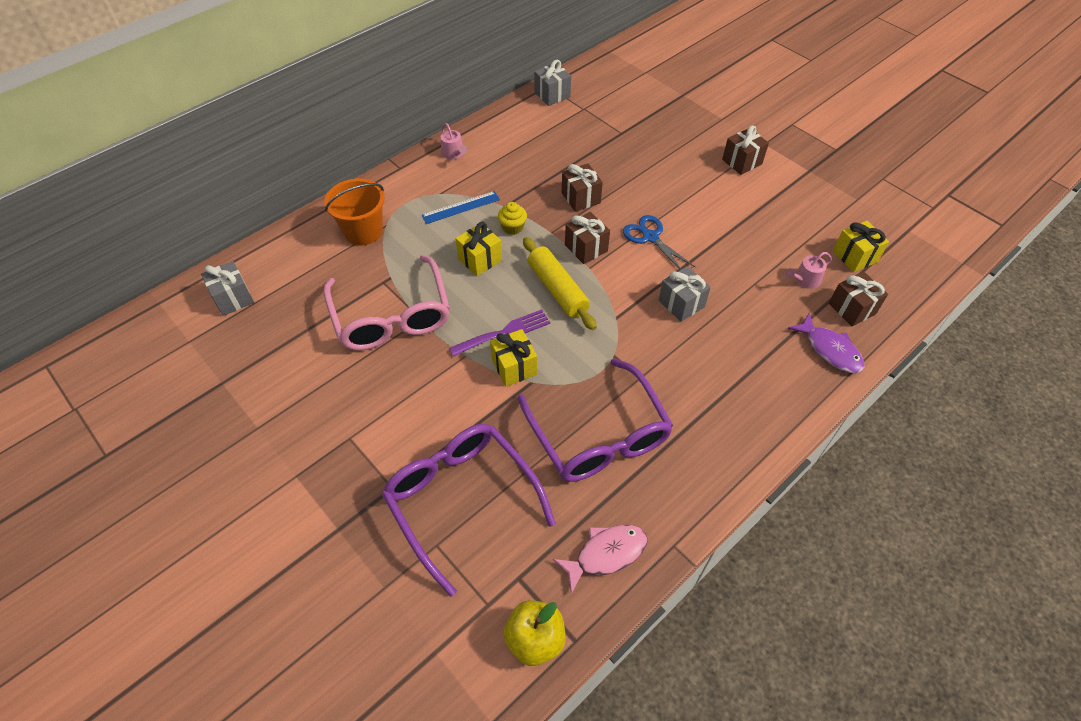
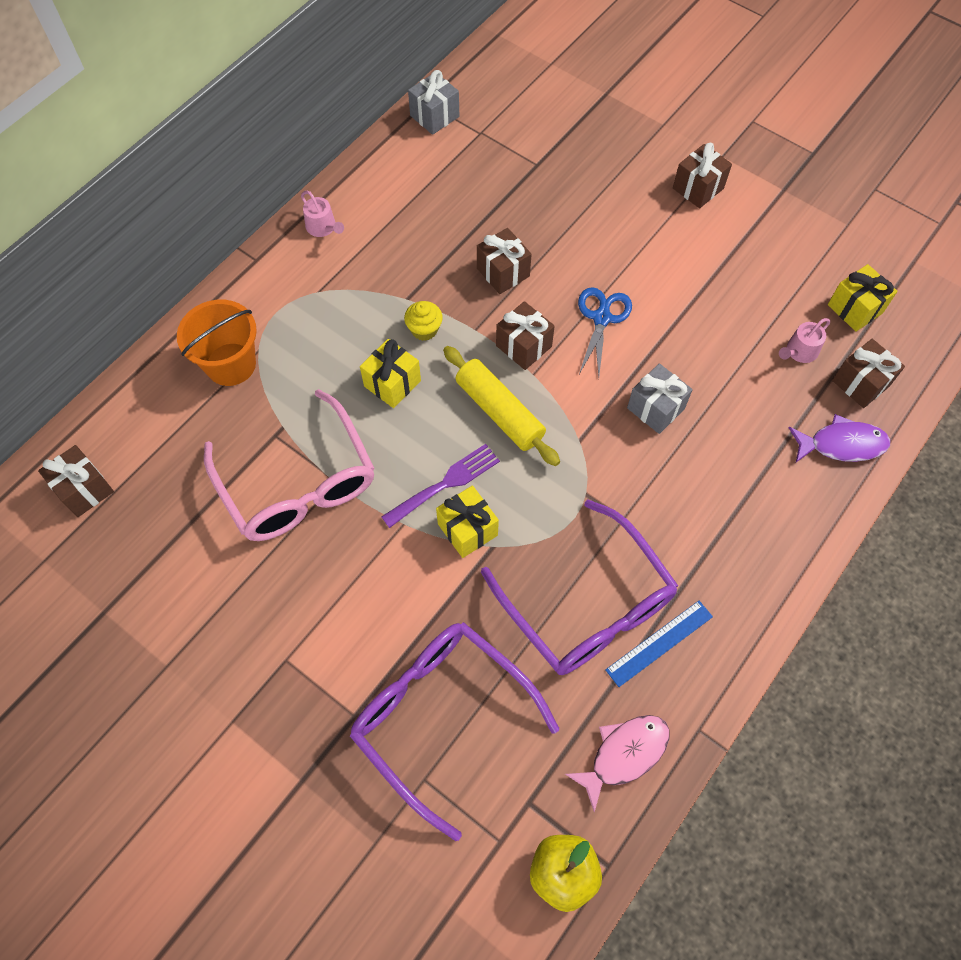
camera: 10 degrees left, 10 degrees up
grey gift [201,261,254,316] -> brown gift [38,445,114,517]
blue ruler [421,191,500,224] -> blue ruler moved to [605,601,713,687]
blue scissors [623,215,695,270] -> blue scissors turned 60 degrees clockwise [578,287,632,377]
purple fish [787,313,865,373] -> purple fish turned 45 degrees counterclockwise [789,414,890,462]

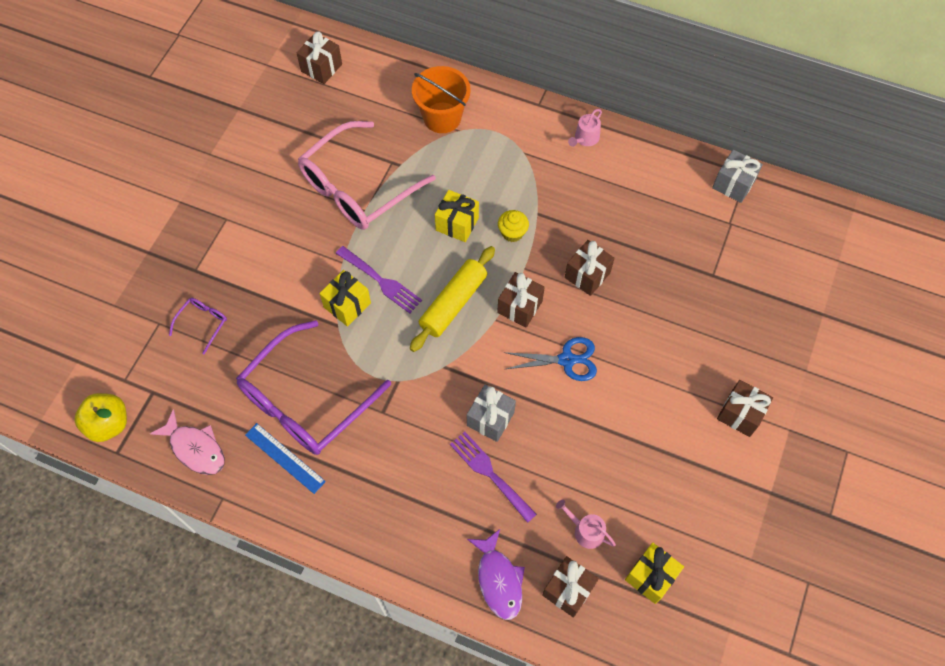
camera: 75 degrees right, 0 degrees up
purple glasses [350,622,559,841] -> purple glasses [169,298,227,355], size x0.41
none -> purple fork [450,432,537,523]

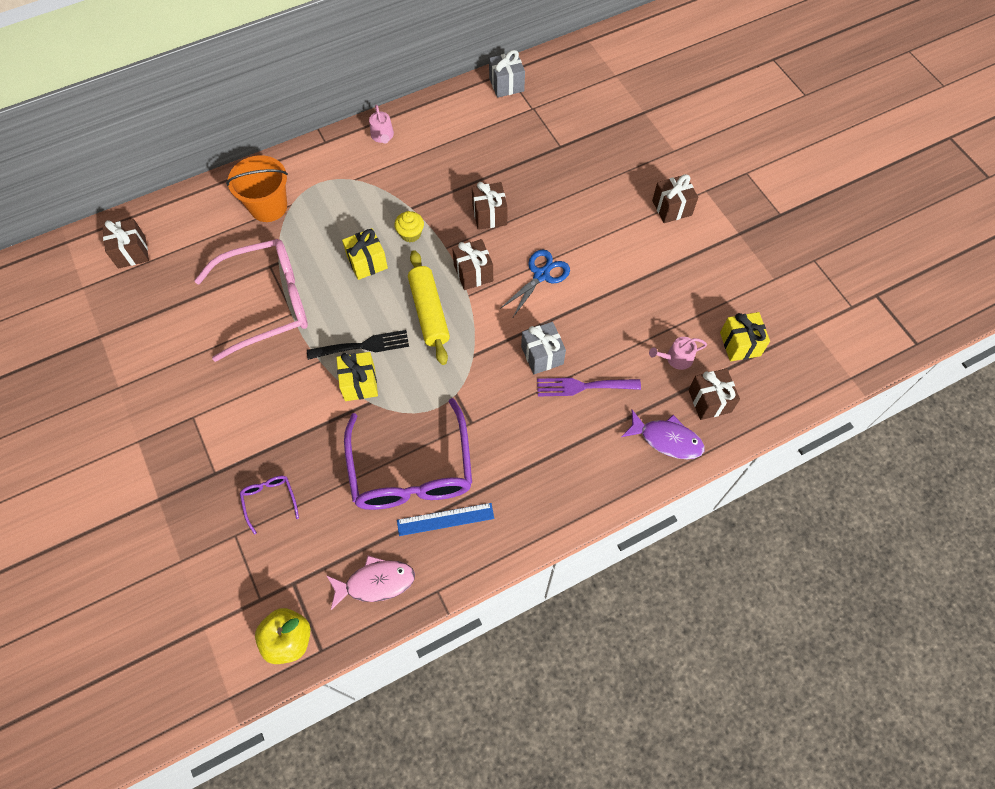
camera: 50 degrees left, 0 degrees up
pink glasses [298,121,436,230] -> pink glasses turned 105 degrees counterclockwise [194,239,308,362]
purple fork [336,246,422,313] -> black fork [307,330,409,360]

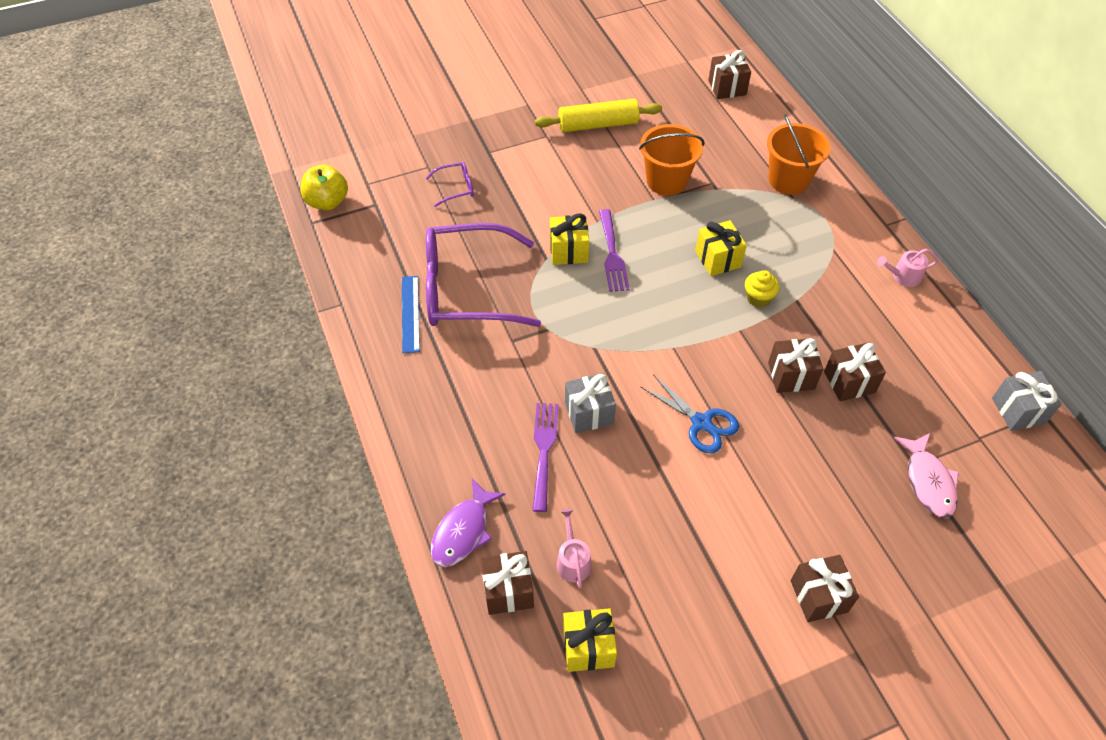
camera: 95 degrees right, 10 degrees down
pink glasses [194,239,308,362] -> orange bucket [639,124,705,196]
black fork [307,330,409,360] -> purple fork [599,209,630,292]
pink fish [326,556,415,610] -> pink fish moved to [894,433,959,519]
yellow rolling pin [408,250,450,365] -> yellow rolling pin moved to [535,99,662,132]
brown gift [452,239,493,290] -> brown gift moved to [824,343,886,401]

